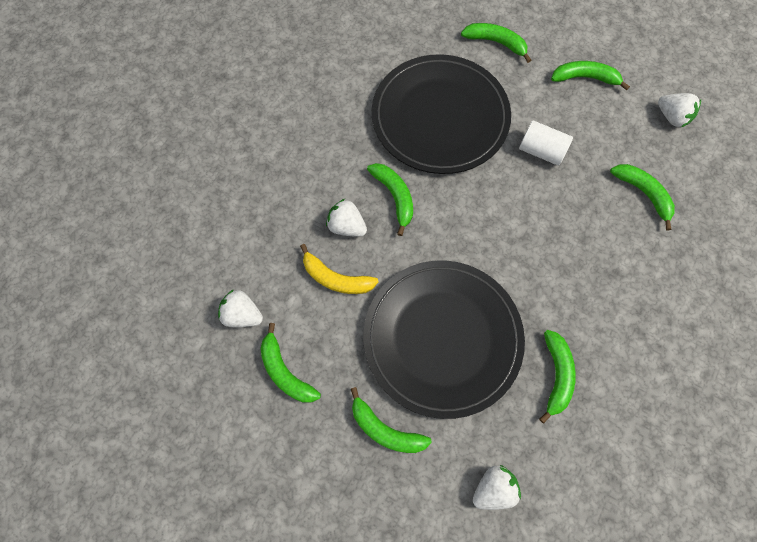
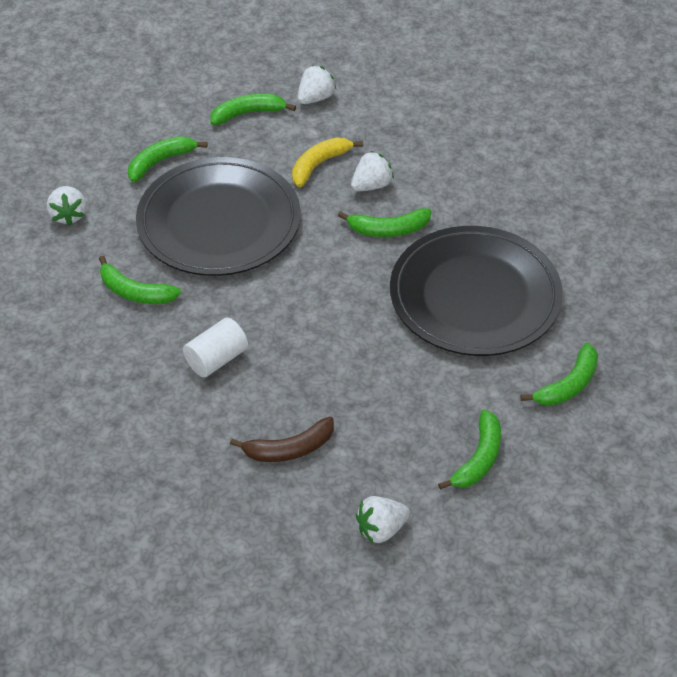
camera: 110 degrees right, 20 degrees down
white cylinder [519,120,573,166] -> white cylinder moved to [183,317,248,378]
green banana [610,164,675,231] -> brown banana [230,416,334,462]

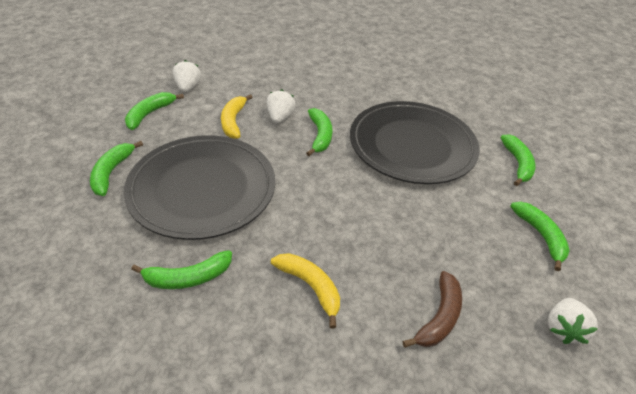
camera: 45 degrees left, 5 degrees down
white strawberry [47,186,86,226] -> none
white cylinder [183,317,248,378] -> yellow banana [271,253,340,329]
green banana [338,208,431,237] -> green banana turned 45 degrees counterclockwise [306,108,332,156]

